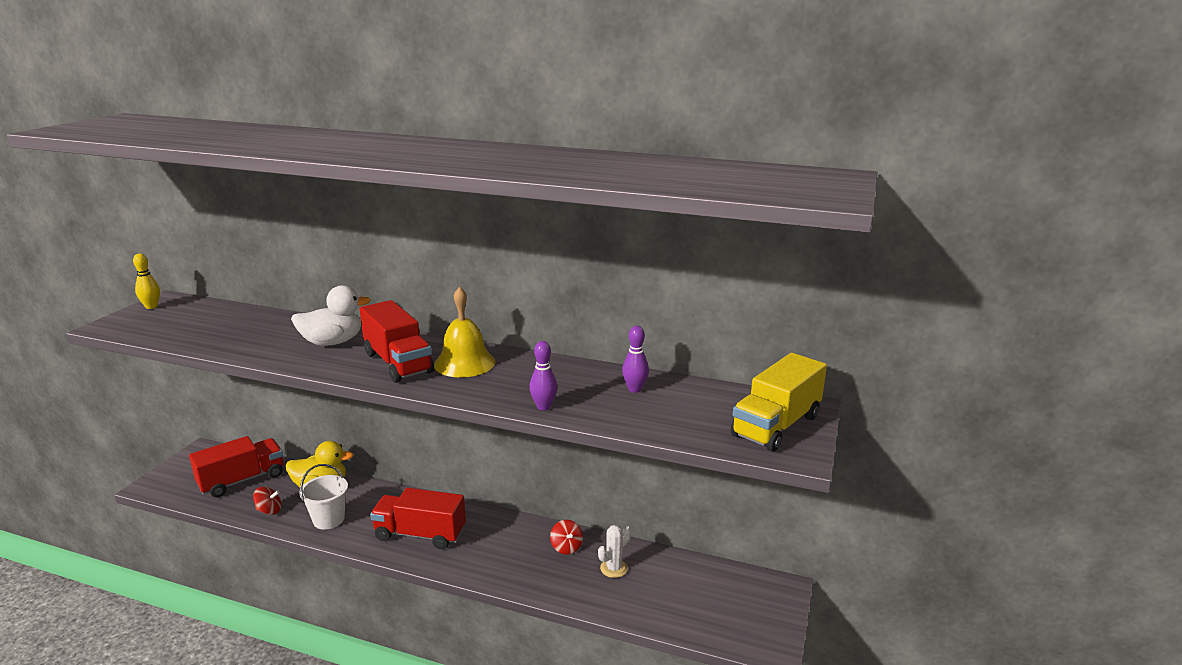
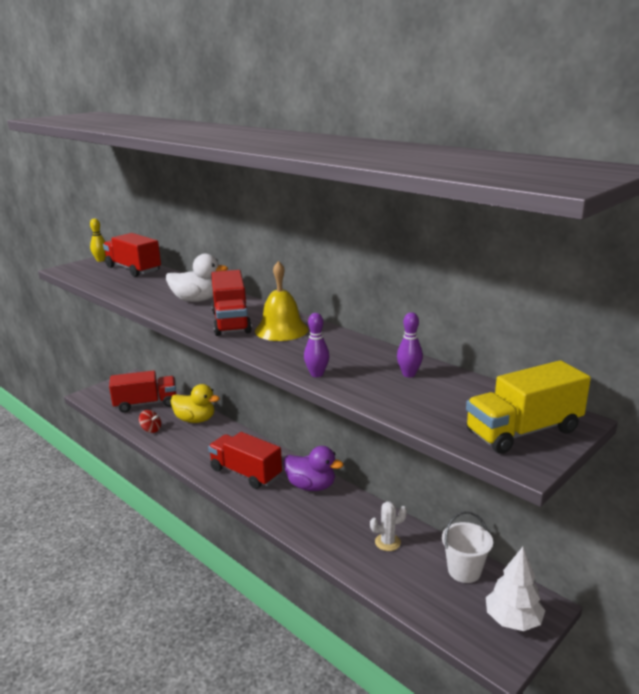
camera: 25 degrees right, 0 degrees up
white bucket [299,464,348,529] -> white bucket moved to [442,511,493,583]
red spinning top [550,520,583,555] -> none
none -> red truck [103,233,161,277]
none -> purple duck [283,446,344,491]
none -> white tree [486,547,545,631]

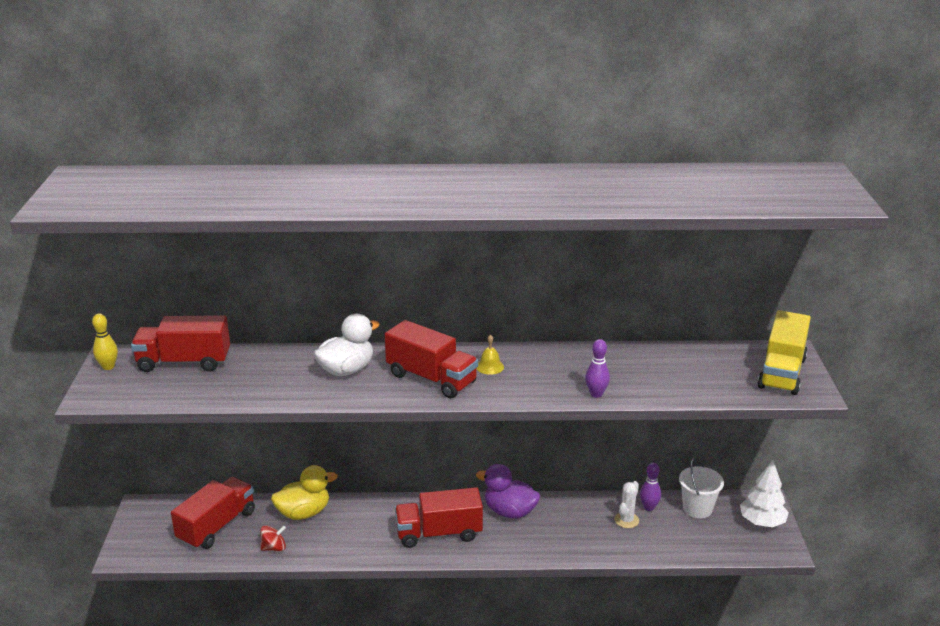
camera: 45 degrees left, 5 degrees up
yellow bell [255,261,309,341] -> yellow bell [476,335,504,375], size x0.49
purple duck [283,446,344,491] -> purple duck turned 135 degrees counterclockwise [476,464,540,518]
purple bowling pin [397,312,423,377] -> purple bowling pin moved to [640,463,661,511]

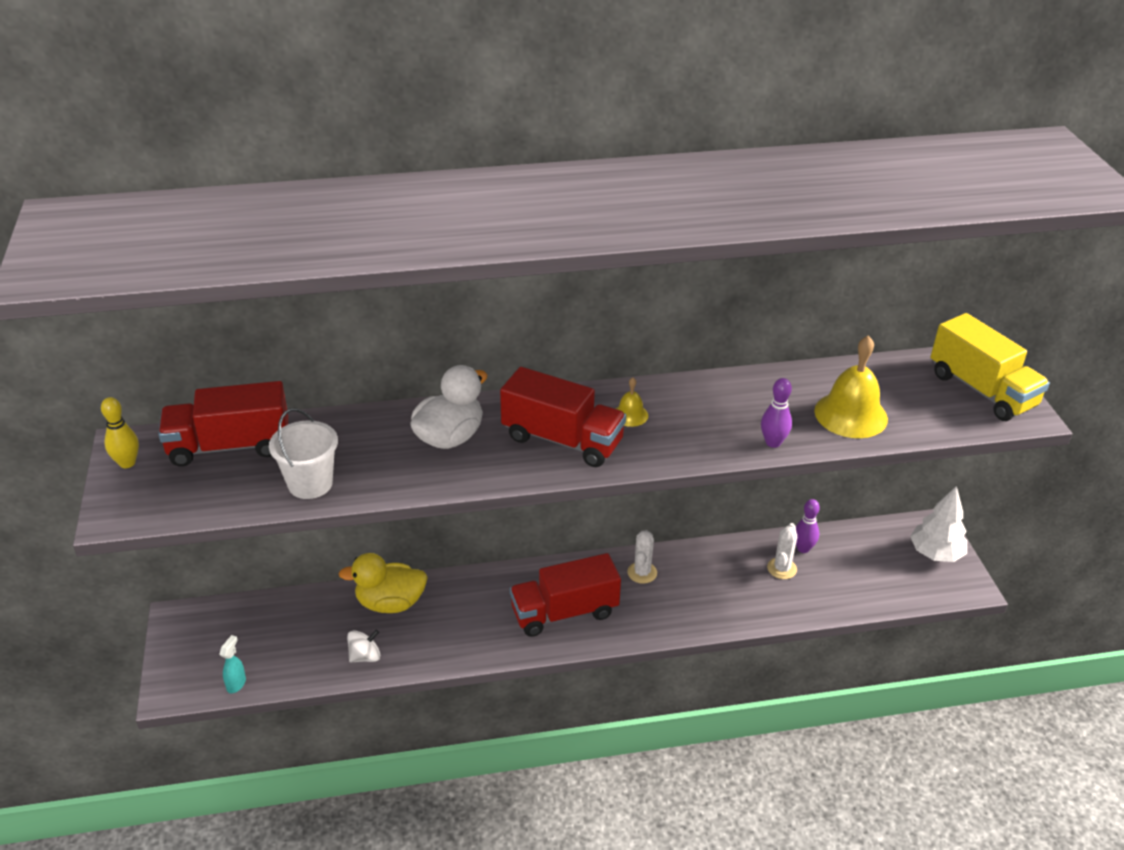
camera: 10 degrees left, 10 degrees up
red truck [171,477,255,549] -> none
red spinning top [260,525,286,551] -> white spinning top [347,630,380,662]
yellow duck [271,465,338,520] -> yellow duck turned 150 degrees counterclockwise [339,553,428,613]
purple duck [476,464,540,518] -> white cactus [627,530,657,584]
white bucket [679,457,724,518] -> white bucket moved to [269,408,338,499]
yellow truck [757,310,811,395] -> yellow truck turned 45 degrees counterclockwise [931,313,1050,421]
none -> turquoise spray bottle [219,635,246,693]
none -> yellow bell [814,335,888,438]

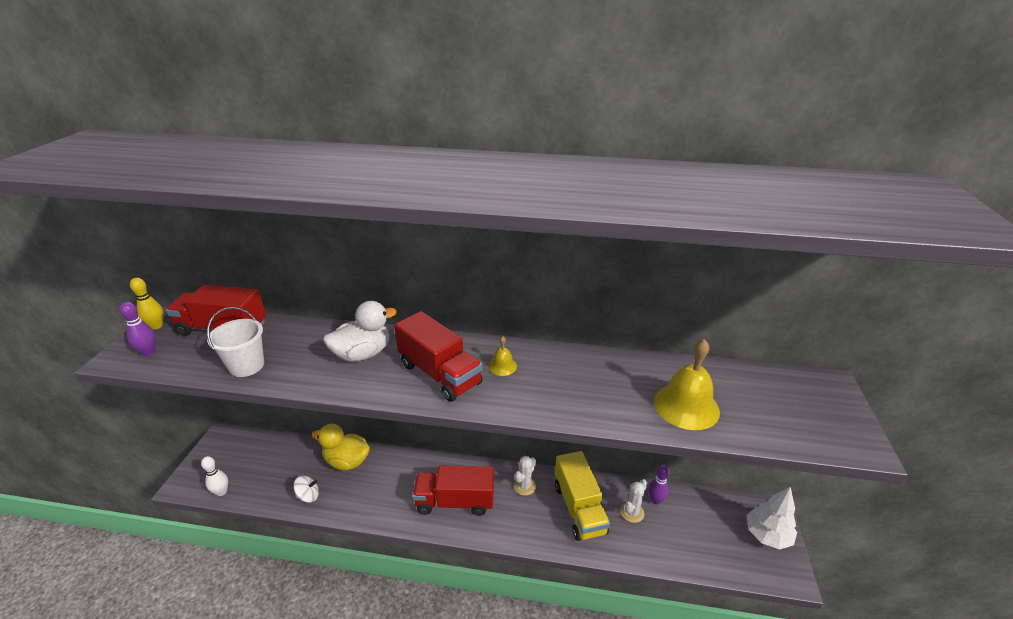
camera: 20 degrees right, 5 degrees down
turquoise spray bottle [219,635,246,693] -> white bowling pin [201,456,228,496]
purple bowling pin [761,378,792,448] -> purple bowling pin moved to [120,302,156,356]
yellow truck [931,313,1050,421] -> yellow truck moved to [555,451,610,541]

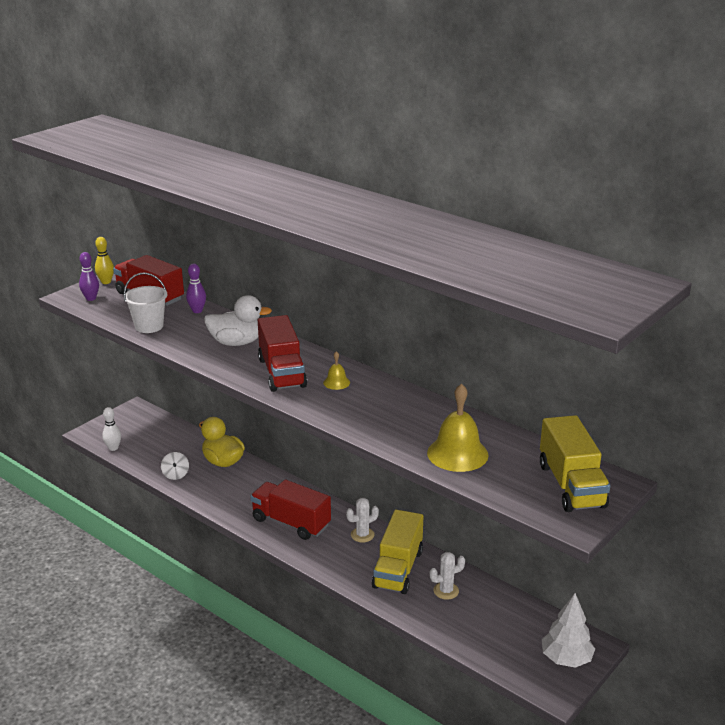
camera: 30 degrees right, 5 degrees down
white spinning top [293,476,319,503] -> white spinning top turned 60 degrees clockwise [161,452,189,480]
purple bowling pin [648,464,670,505] -> purple bowling pin moved to [186,263,206,313]
none -> yellow truck [540,415,610,512]

